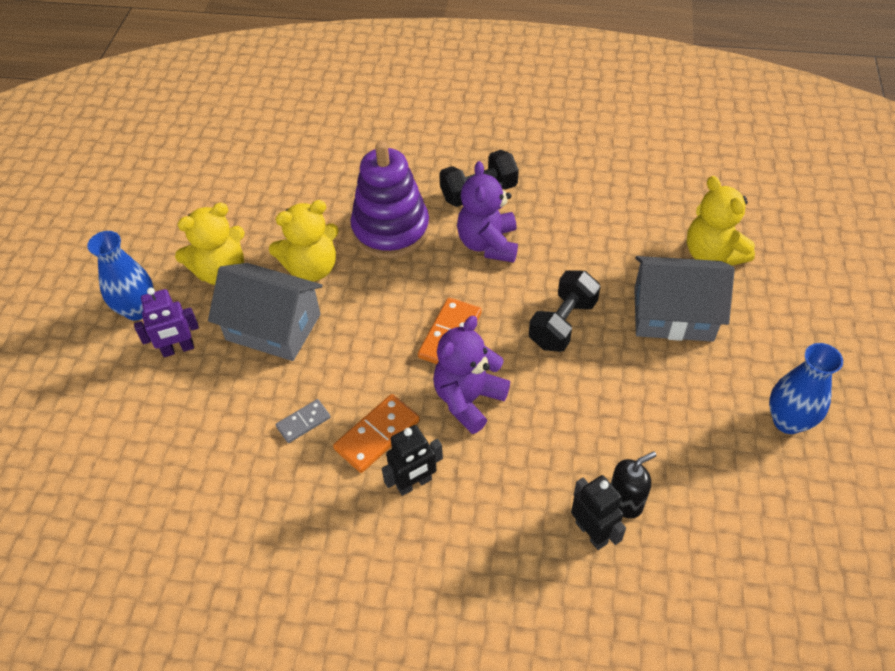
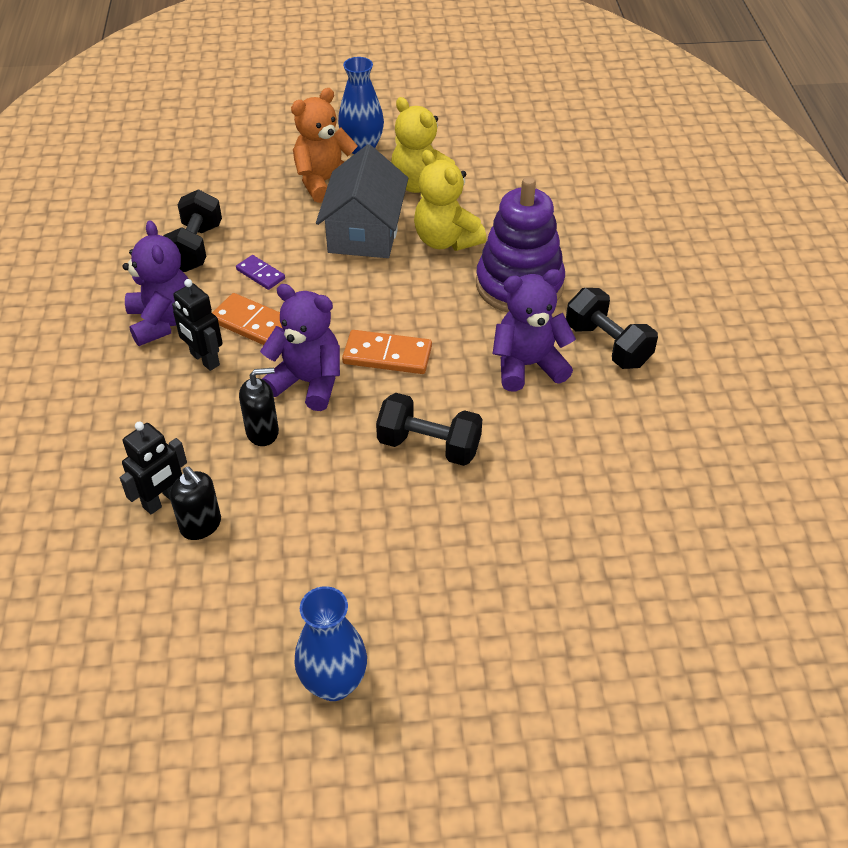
camera: 75 degrees right, 5 degrees down
purple robot [134,288,199,357] -> orange teddy bear [291,88,358,203]
grey domino [276,399,331,443] -> purple domino [236,255,285,290]
grey house [634,256,735,342] -> none
yellow teddy bear [687,176,755,266] -> none
none -> purple teddy bear [123,220,188,346]
none -> black dumbbell [164,190,222,272]
none -> black soap dispenser [239,368,279,446]

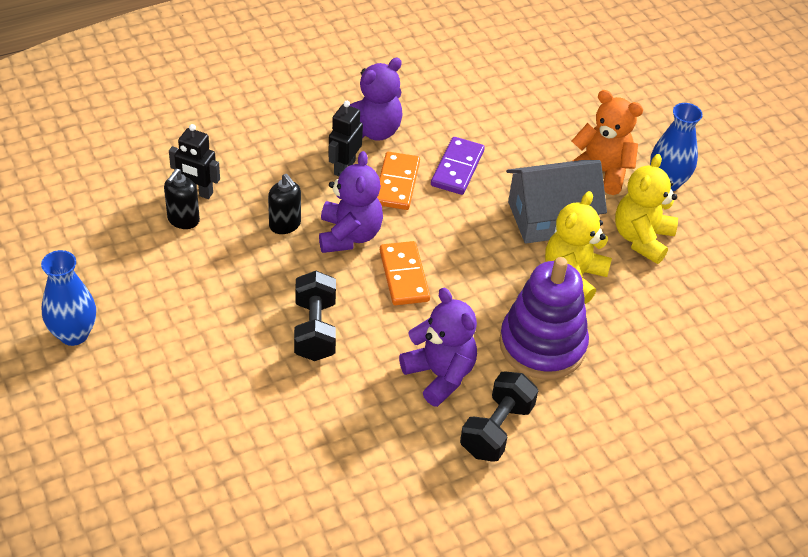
camera: 65 degrees right, 0 degrees up
black dumbbell [164,190,222,272] -> none
purple domino [236,255,285,290] -> purple domino [431,137,485,195], size x1.63

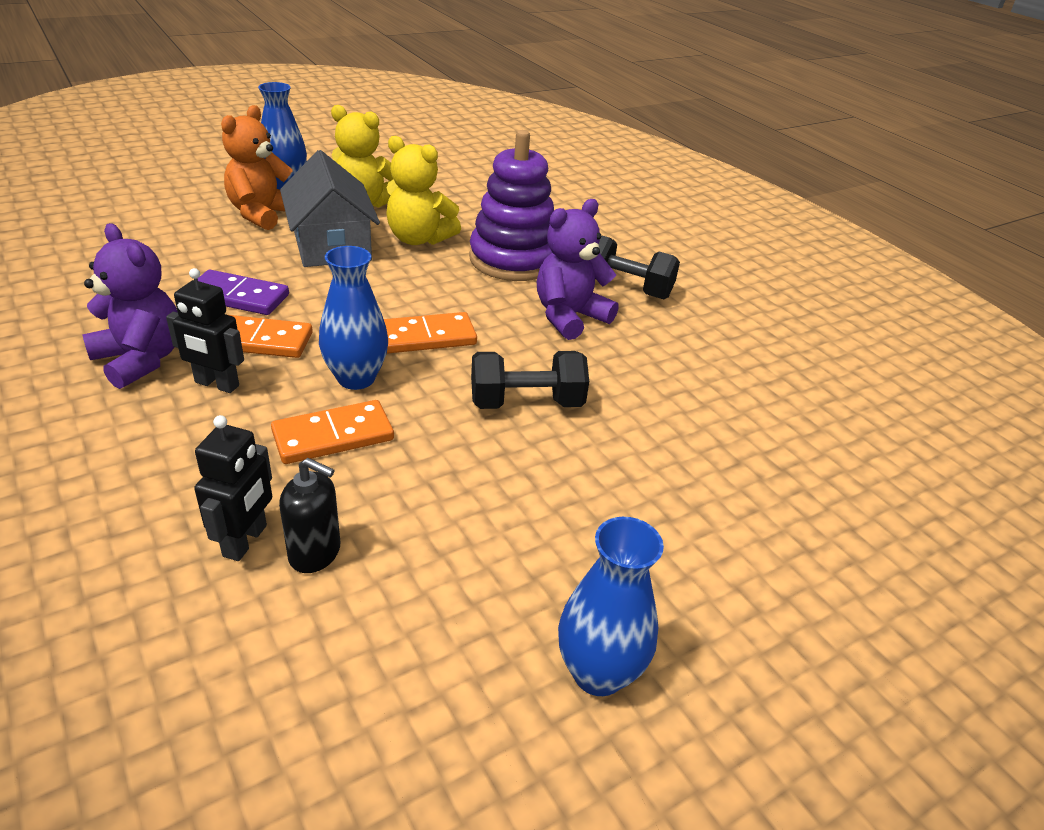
camera: 95 degrees left, 10 degrees down
black soap dispenser [268,174,301,234] -> orange domino [271,400,394,464]
purple teddy bear [319,151,383,253] -> blue vase [319,246,388,390]

